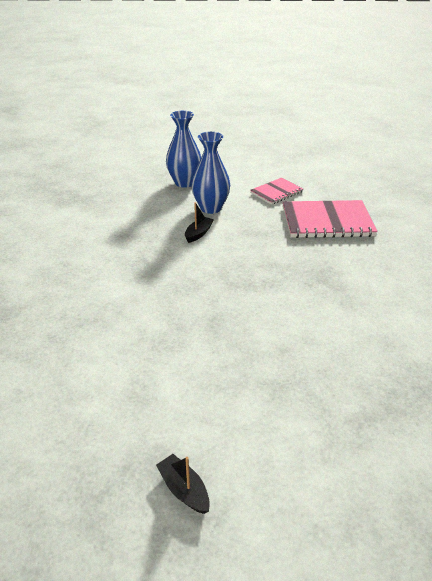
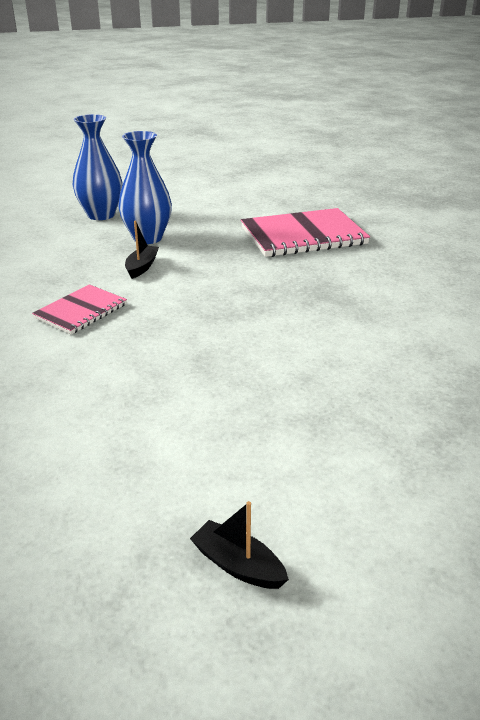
camera: 15 degrees left, 5 degrees down
pink notebook [250,178,303,205] -> pink notebook moved to [32,284,127,334]

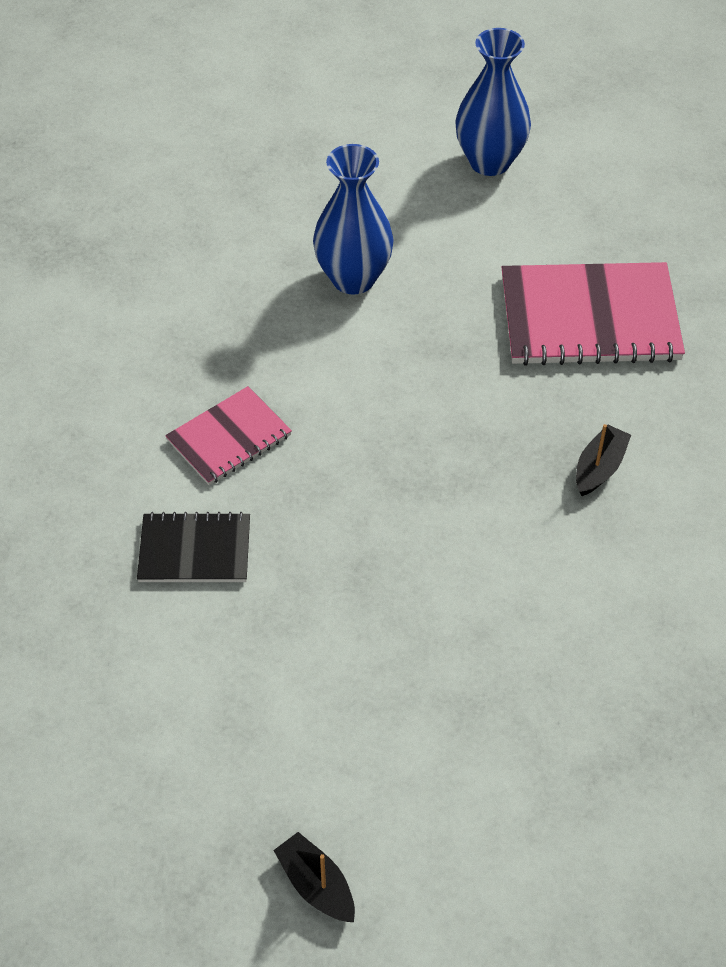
camera: 15 degrees right, 20 degrees up
blue vase [73,114,122,220] -> blue vase moved to [455,28,531,176]
black boat [125,221,159,279] -> black boat moved to [576,424,631,496]
none -> black notebook [137,512,250,582]

